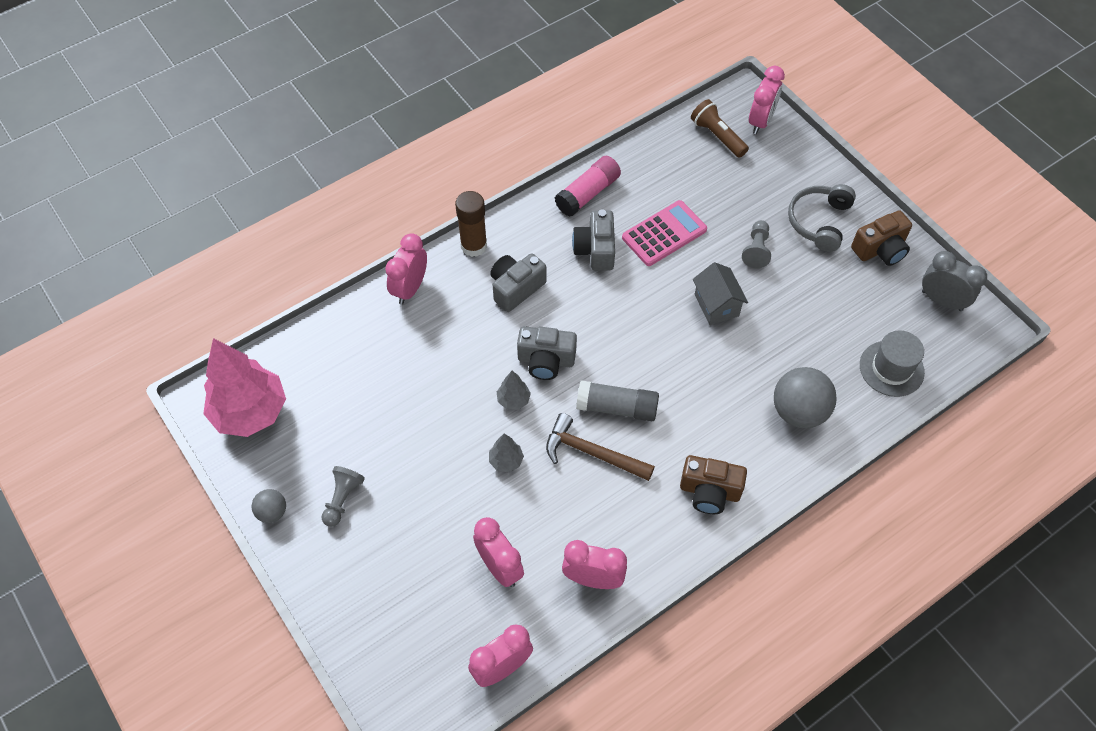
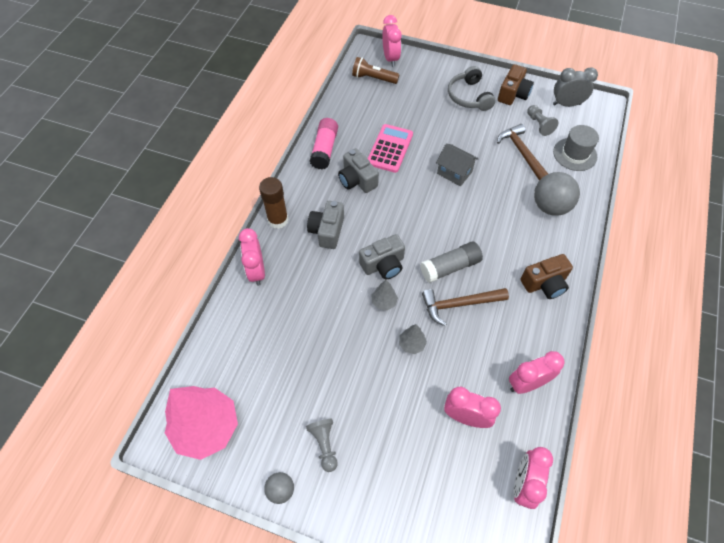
camera: 35 degrees left, 0 degrees up
grey pawn [742,220,771,268] -> grey pawn moved to [527,105,559,136]
none -> brown hammer [497,124,548,181]

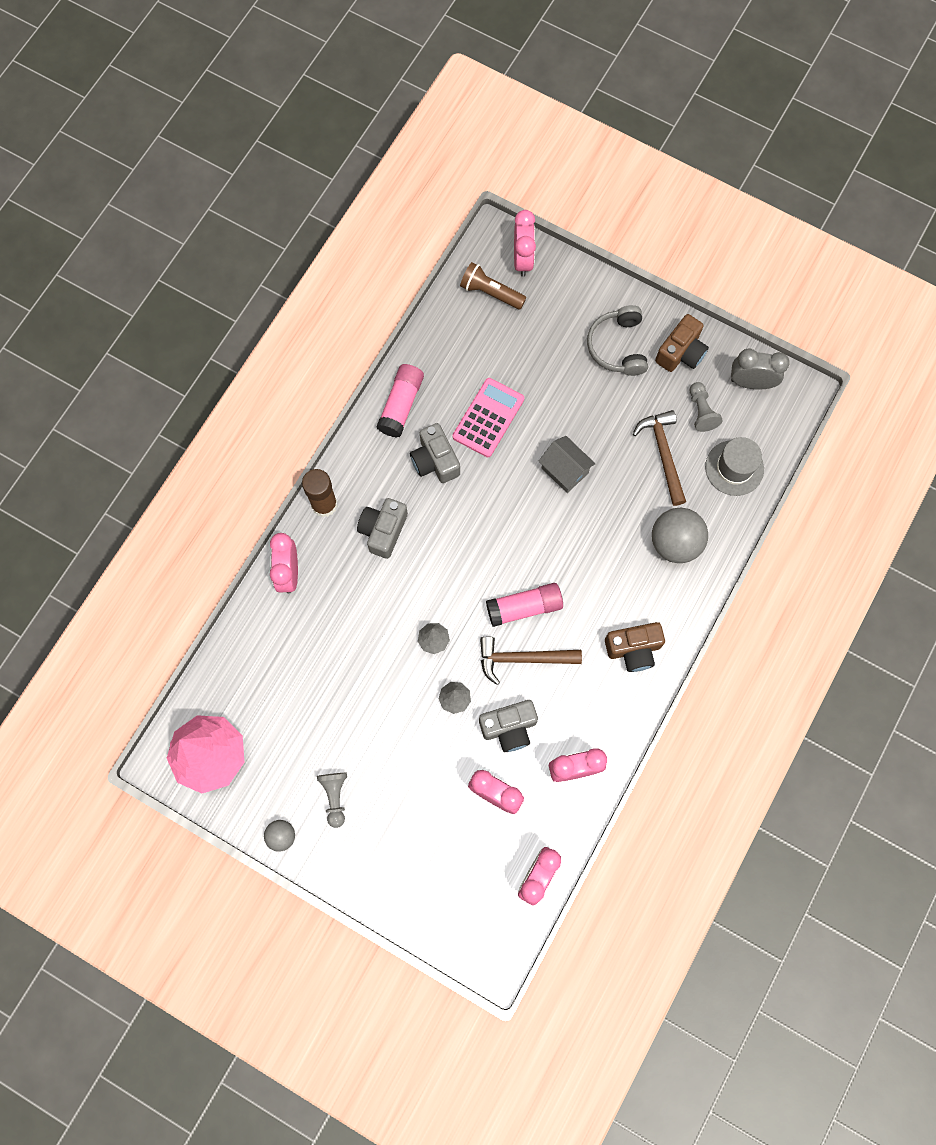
camera: 10 degrees right, 15 degrees up
grey camera [359,234,405,279] -> grey camera moved to [479,700,538,752]
grey glue stick [420,241,483,283] -> pink glue stick [486,583,563,627]

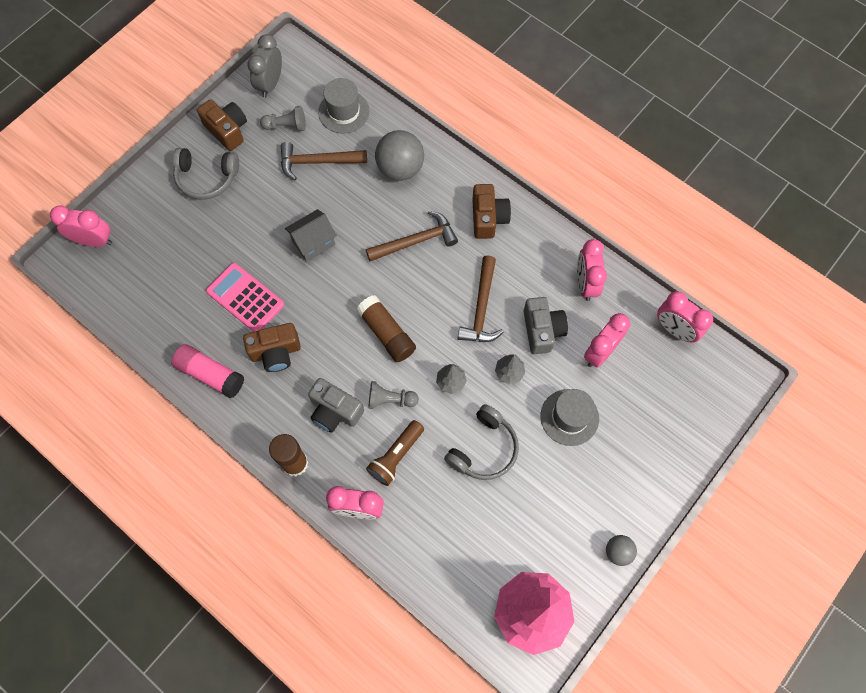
camera: 80 degrees left, 5 degrees down
grey pawn [317,773,347,828] -> grey pawn moved to [368,381,419,409]
grey camera [410,423,460,483] -> brown camera [243,323,301,372]
brown flashlight [460,262,526,310] -> brown flashlight moved to [366,420,424,486]
pink glue stick [486,583,563,627] -> none
none -> brown glue stick [356,295,416,362]
none -> brown hammer [366,211,458,261]
none -> grey headphones [444,404,519,480]
none -> grey hat [540,389,599,446]

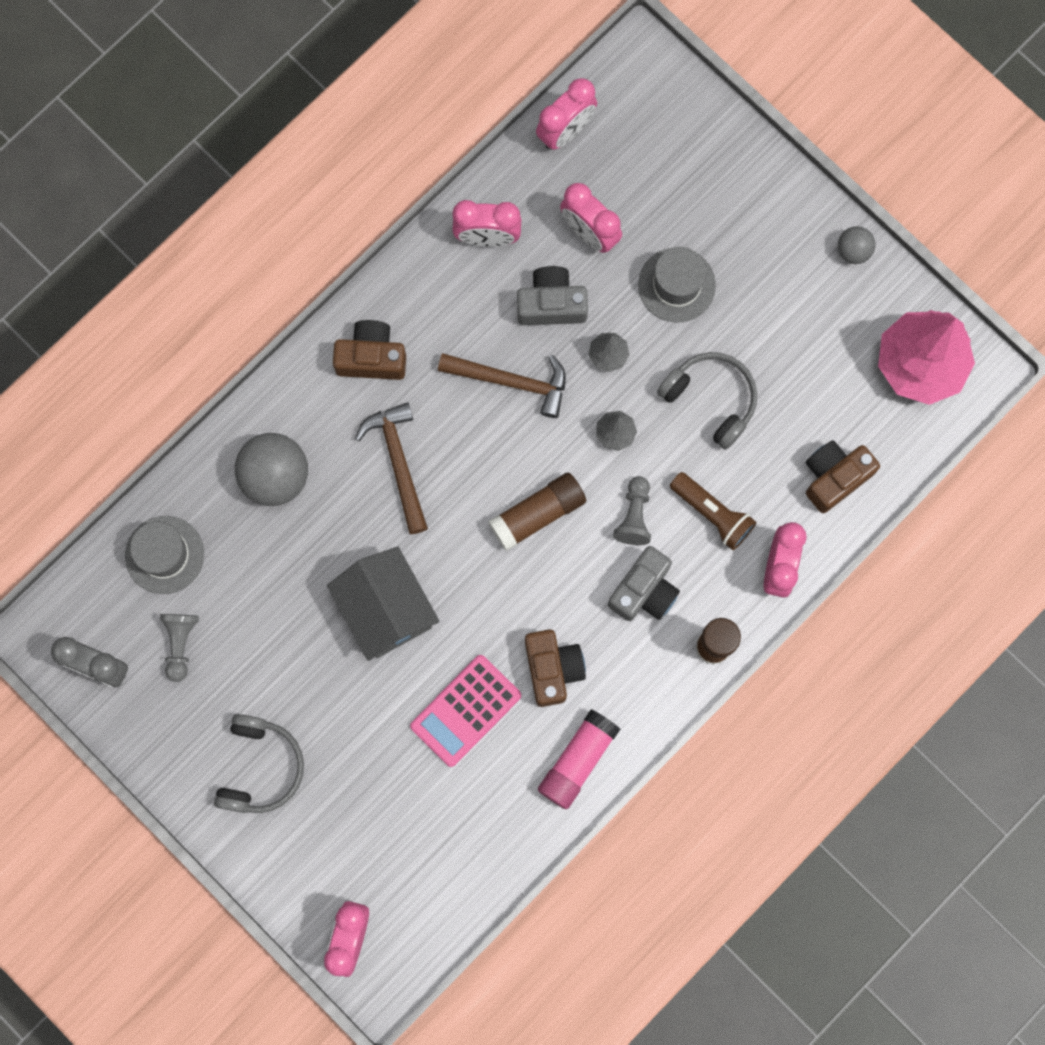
camera: 85 degrees left, 10 degrees up
brown camera [197,99,247,151] -> brown camera moved to [806,440,880,513]
brown hammer [281,142,367,180] -> none
grey house [285,209,337,262] -> grey house [327,546,440,661], size x1.53

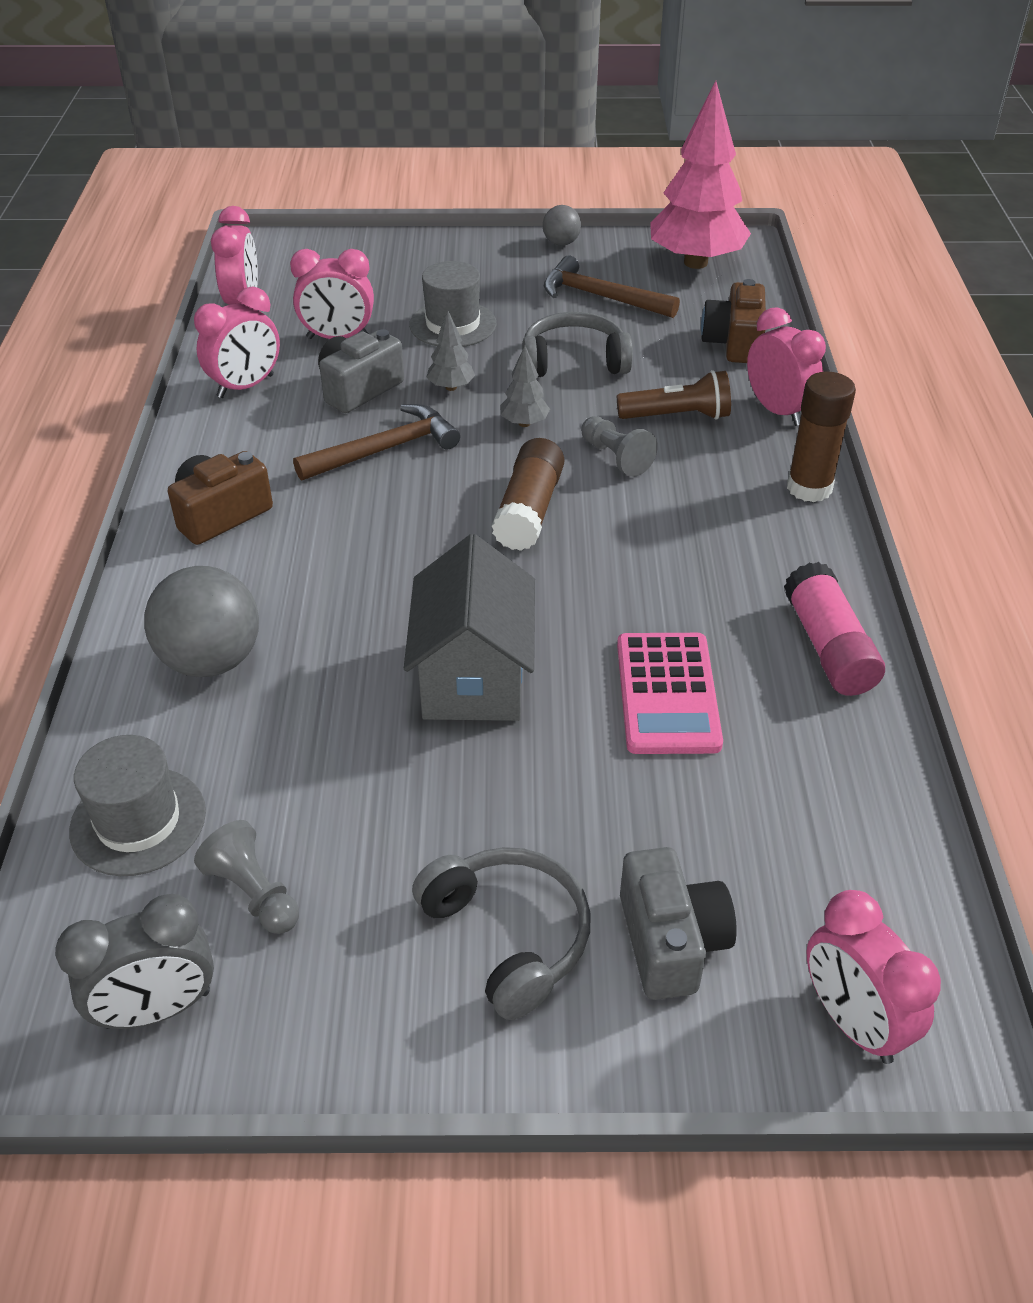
camera: 45 degrees left, 35 degrees down
grey house [327,546,440,661] -> grey house turned 75 degrees clockwise [404,534,535,721]
brown hammer [355,402,428,534] -> brown hammer moved to [544,255,680,318]
brown camera [525,630,586,707] -> none
grey camera [608,546,680,621] -> grey camera moved to [620,847,737,1000]

